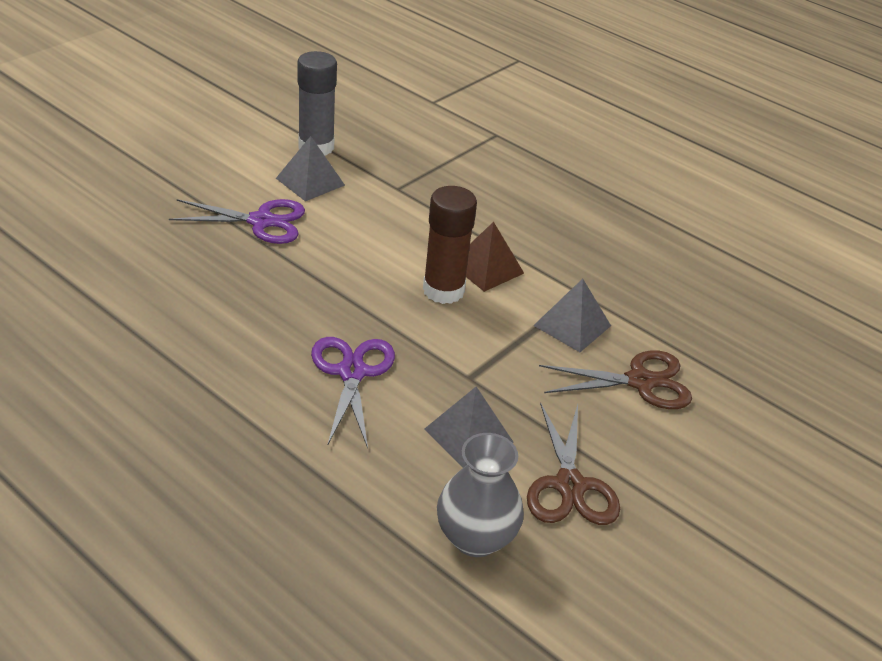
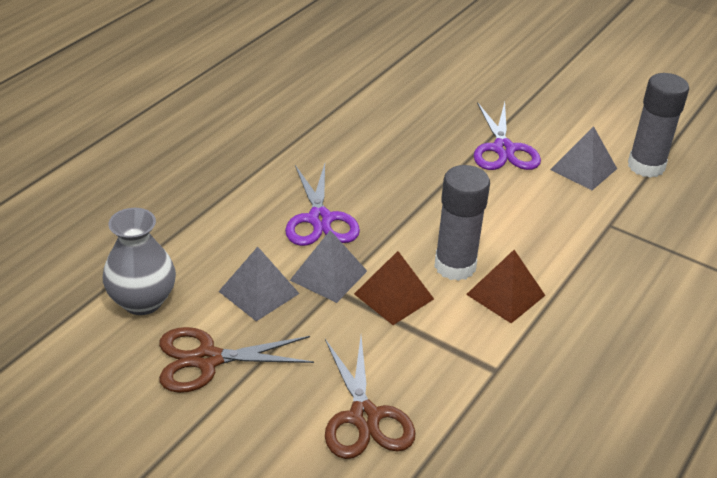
camera: 85 degrees right, 0 degrees up
purple scissors [311,337,395,448] -> purple scissors turned 90 degrees clockwise [285,164,360,246]
brown glue stick [423,186,477,304] -> grey glue stick [434,165,490,281]
grey pyramid [533,279,611,352] -> grey pyramid moved to [290,230,367,303]
none -> brown pyramid [354,251,434,325]

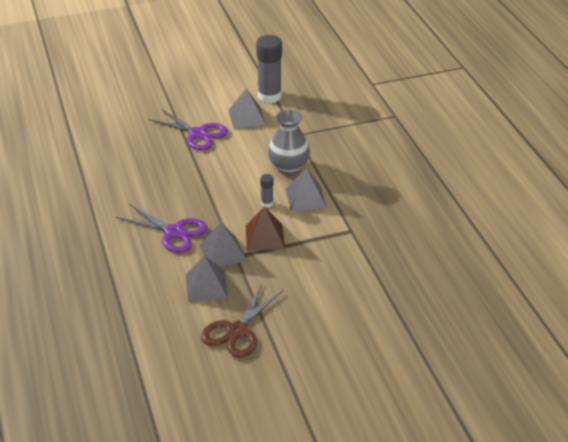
camera: 50 degrees left, 0 degrees up
grey vase [103,208,176,315] -> grey vase moved to [268,110,310,175]
brown scissors [325,337,416,459] -> none
grey glue stick [434,165,490,281] -> grey glue stick [260,174,273,207], size x0.45
brown pyramid [466,250,545,323] -> grey pyramid [286,168,327,211]

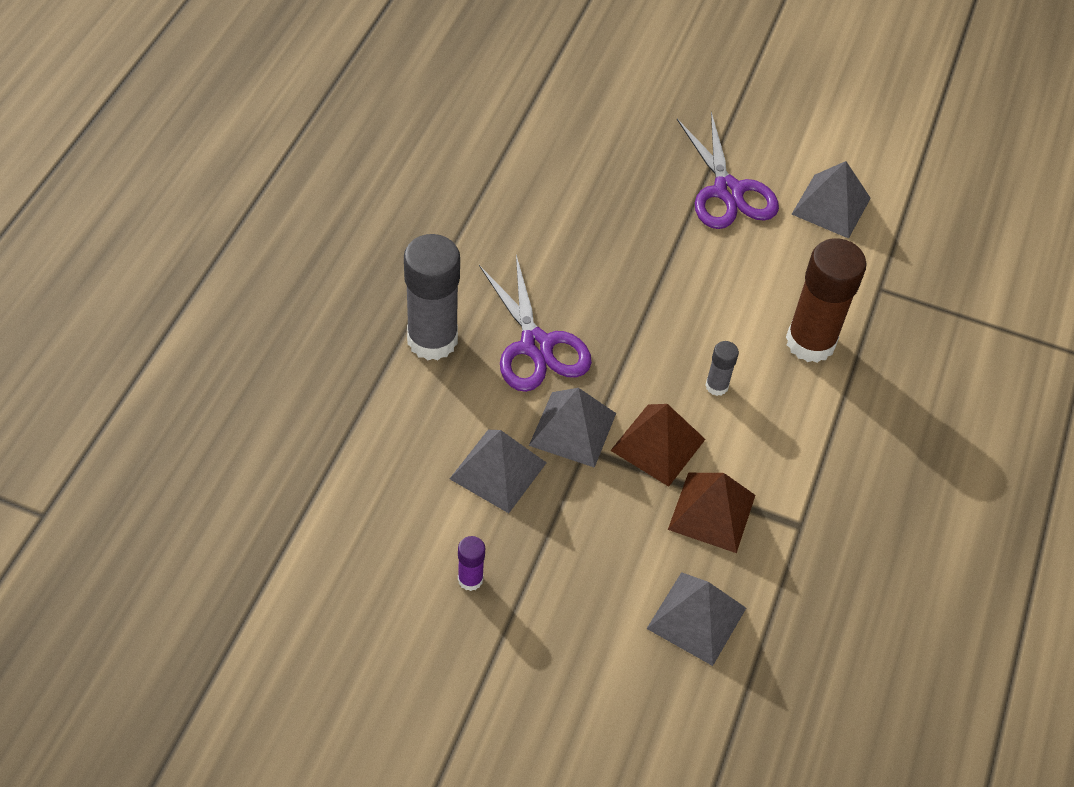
camera: 35 degrees right, 15 degrees up
brown scissors [201,284,283,358] -> purple glue stick [458,536,485,591]
grey glue stick [256,35,282,103] -> grey glue stick moved to [404,234,460,360]
grey vase [268,110,310,175] -> brown glue stick [786,238,867,363]
grey pyramid [286,168,327,211] -> grey pyramid moved to [647,572,746,666]
none -> brown pyramid [668,473,755,553]

